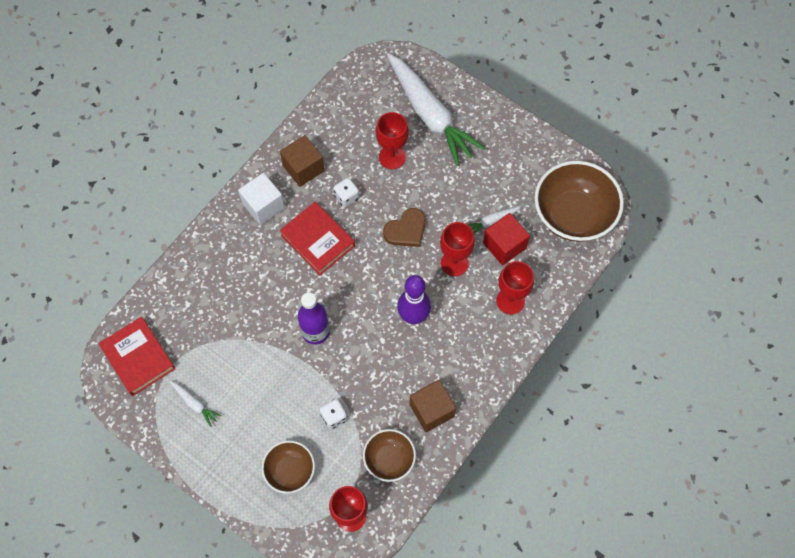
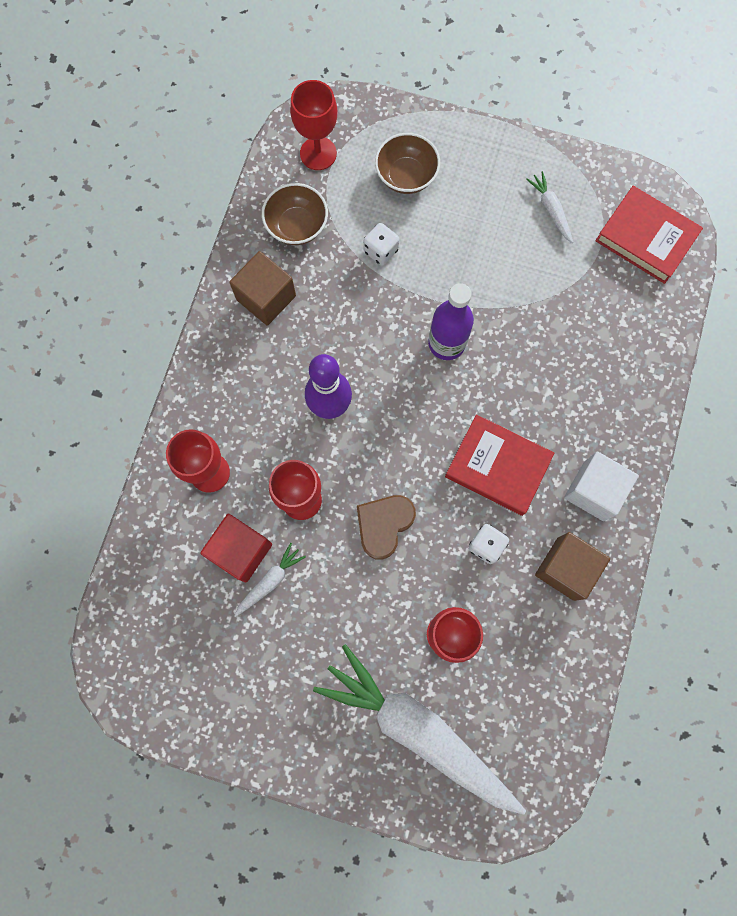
camera: 160 degrees right, 10 degrees up
white carrot [169,381,221,427] -> white carrot turned 45 degrees clockwise [526,171,573,243]
brown bowl [534,161,624,242] -> none

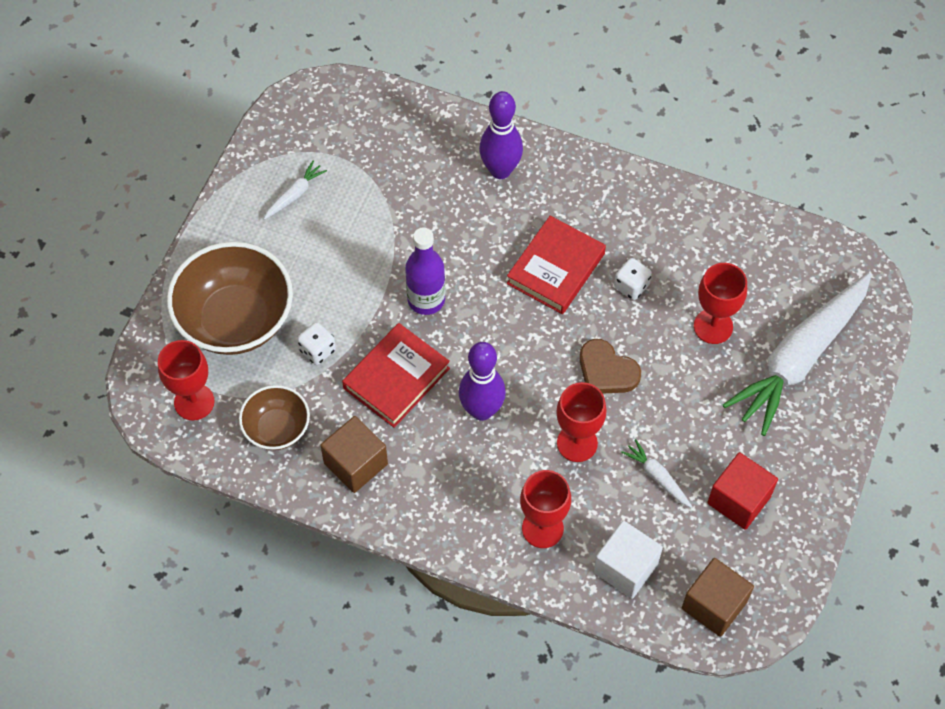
camera: 85 degrees left, 15 degrees down
red cube [200,514,272,583] -> red cube moved to [707,452,778,530]
brown bowl [375,133,440,194] -> brown bowl [167,242,293,355], size x1.81
white carrot [526,171,573,243] -> white carrot turned 150 degrees clockwise [264,161,327,220]
brown cube [535,532,610,601] -> brown cube moved to [682,558,754,637]
white cube [564,452,639,521] -> white cube moved to [593,521,663,599]
red book [595,186,703,284] -> red book moved to [342,323,450,428]
none -> purple bowling pin [479,91,523,179]

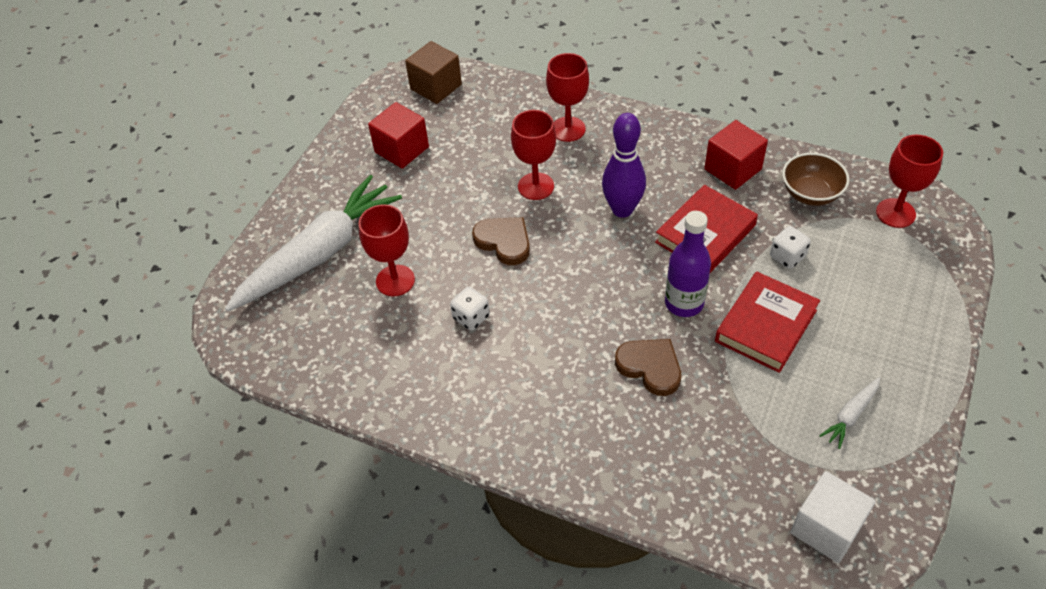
camera: 175 degrees left, 10 degrees down
brown bowl [167,242,293,355] -> none
brown cube [320,416,388,493] -> red cube [705,120,768,190]
purple bowling pin [479,91,523,179] -> none
red book [507,216,606,314] -> red book moved to [715,271,820,373]
white cube [593,521,663,599] -> white cube moved to [790,471,876,563]
white carrot [621,439,692,508] -> none
none -> brown heart [615,339,681,396]

